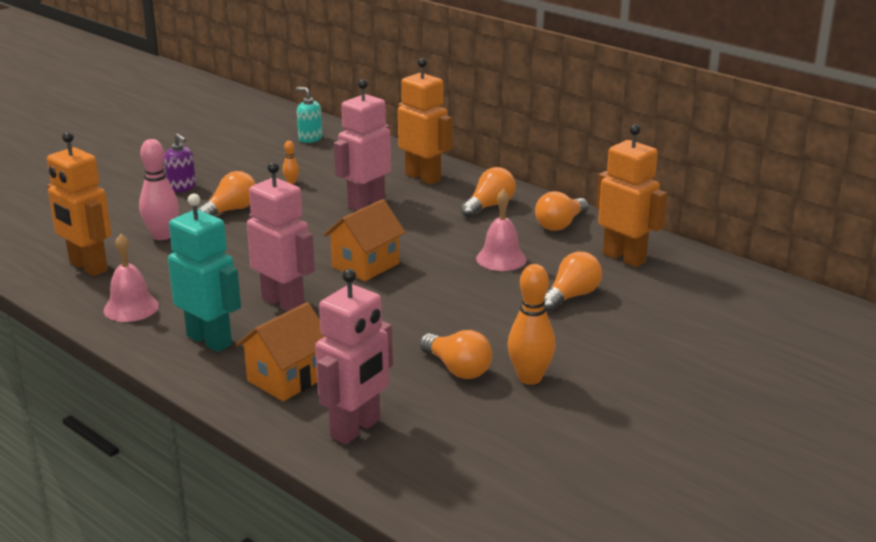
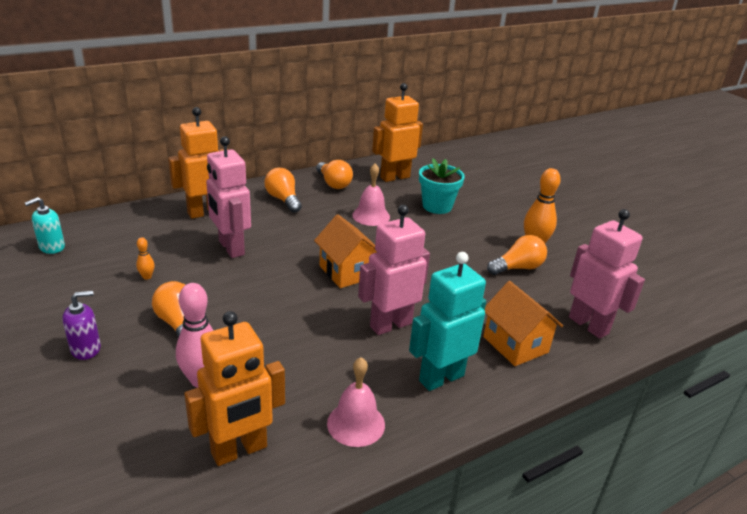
camera: 75 degrees left, 5 degrees up
orange light bulb [544,252,602,312] -> turquoise flower pot [419,158,465,214]

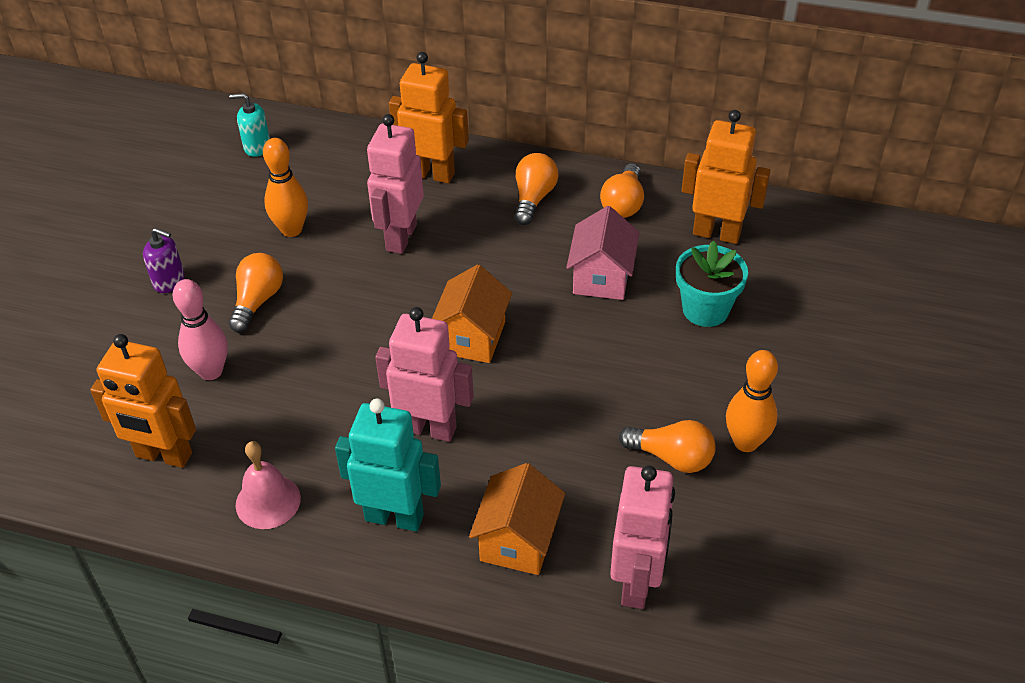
camera: 50 degrees right, 15 degrees up
orange bowling pin [136,237,155,280] -> orange bowling pin [263,138,308,237], size x2.11
pink bell [352,164,390,226] -> pink house [566,206,640,300]

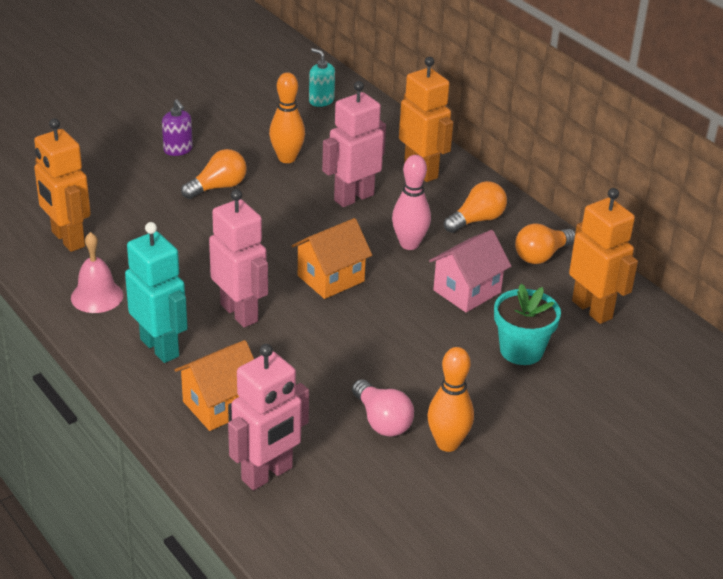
camera: 35 degrees right, 10 degrees down
pink bowling pin [173,279,228,380] -> pink bowling pin moved to [392,155,431,250]
orange light bulb [619,420,716,473] -> pink light bulb [352,379,414,437]

